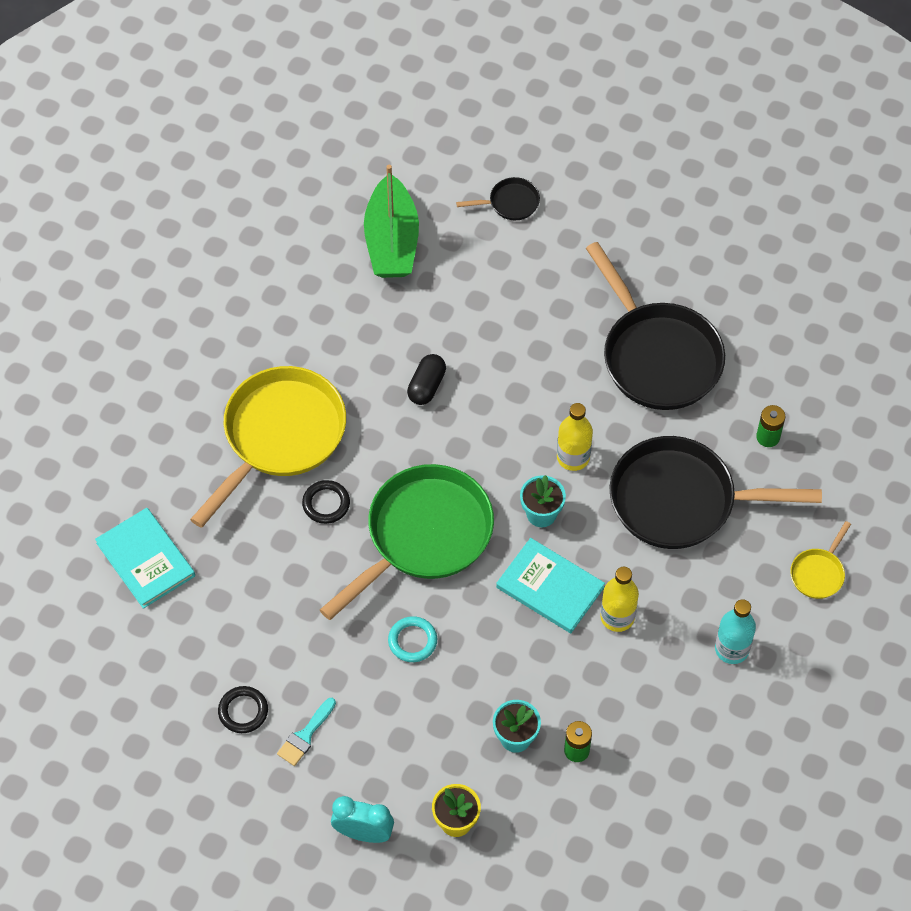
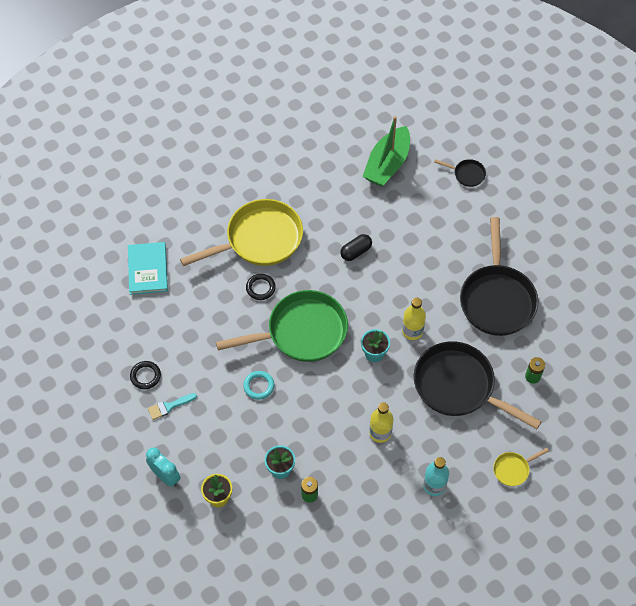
camera: 30 degrees right, 0 degrees up
turquoise book [496,538,605,633] -> none

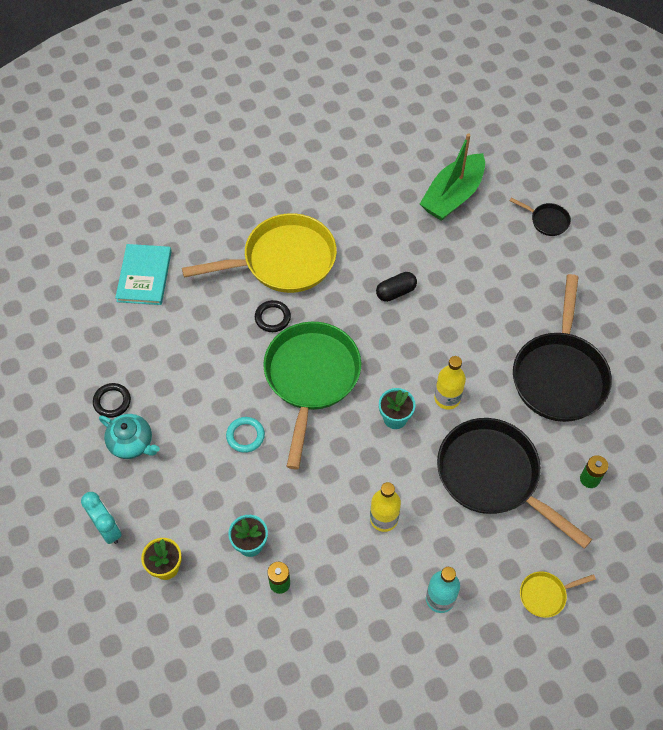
camera: 10 degrees right, 0 degrees up
turquoise brush [148,393,197,420] -> turquoise teapot [99,414,160,459]
green pan [216,290,348,362] -> green pan turned 75 degrees counterclockwise [263,322,361,469]

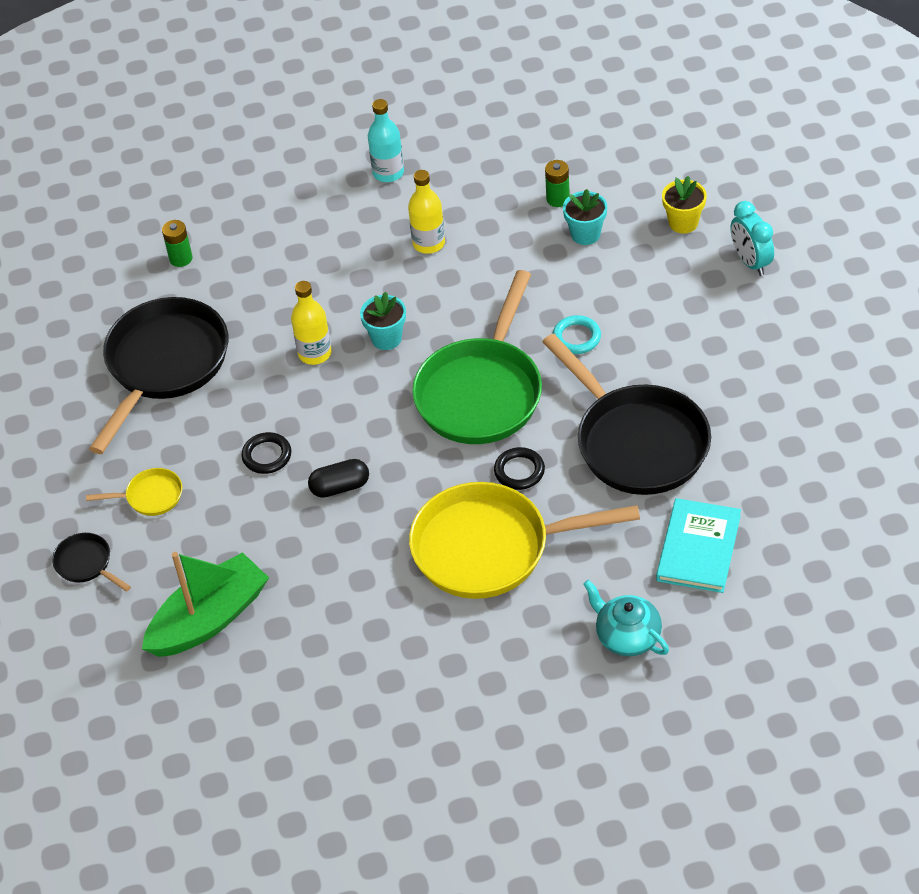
camera: 165 degrees left, 10 degrees down
black ring [93,383,131,418] -> black ring moved to [241,432,292,474]
turquoise teapot [99,414,160,459] -> turquoise teapot moved to [583,580,669,656]
black pan [437,418,592,549] -> black pan moved to [542,334,711,495]
yellow pan [520,571,596,618] -> yellow pan moved to [86,468,182,516]

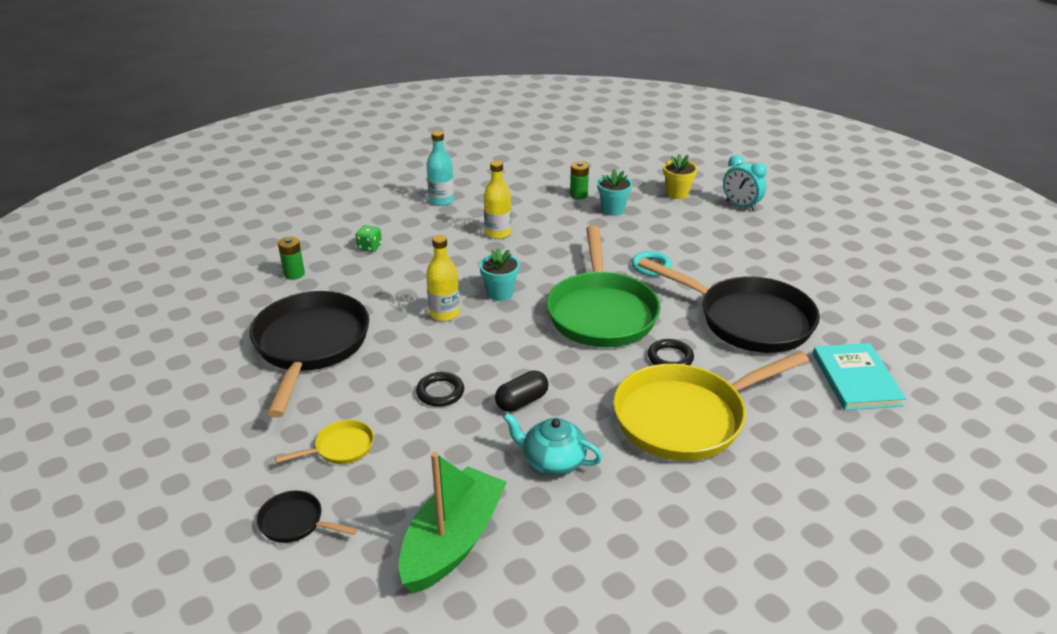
camera: 25 degrees left, 15 degrees down
turquoise teapot [583,580,669,656] -> turquoise teapot moved to [503,413,602,476]
none -> green dice [356,225,382,252]

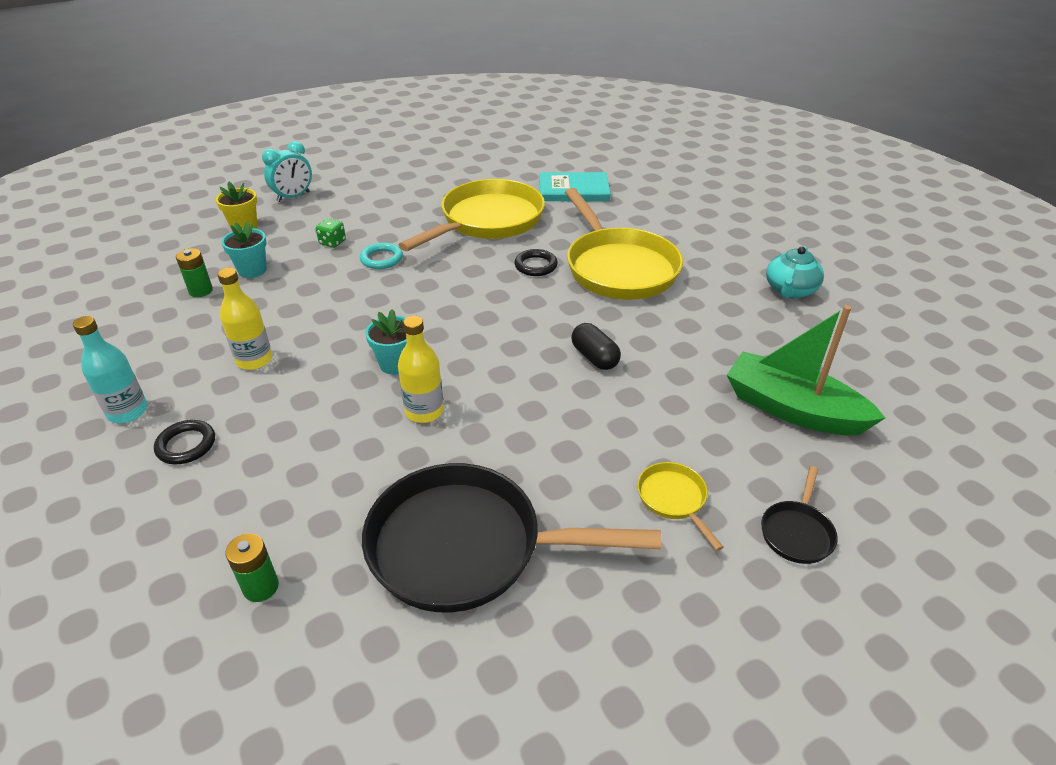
camera: 85 degrees left, 5 degrees up
green dice [356,225,382,252] -> green dice moved to [316,218,346,248]
black ring [416,372,464,407] -> black ring moved to [154,420,215,464]
turquoise teapot [503,413,602,476] -> turquoise teapot moved to [766,246,824,298]
green pan [546,226,661,347] -> none
black pan [638,257,820,353] -> yellow pan [399,179,545,251]

